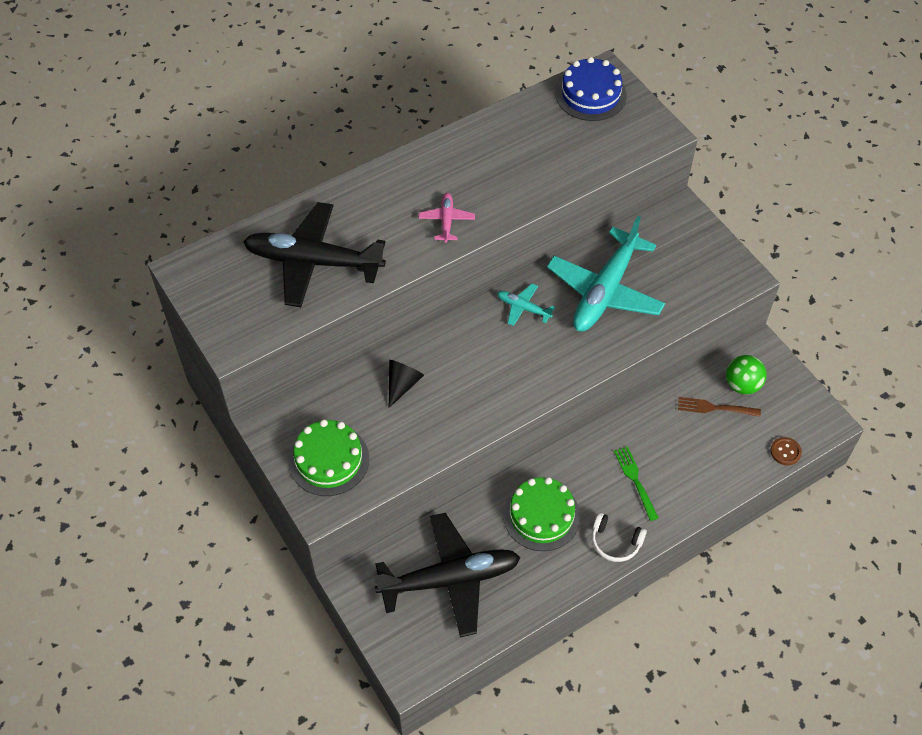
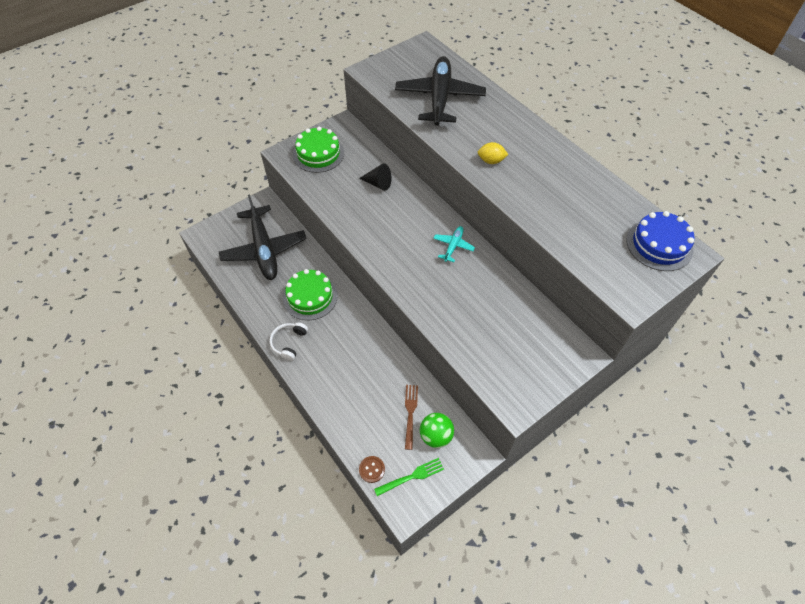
camera: 85 degrees right, 0 degrees up
pink plane [419,193,475,243] -> yellow lemon [478,142,508,164]
turquoise plane [547,216,665,331] -> none
green fork [614,446,658,521] -> green fork moved to [374,458,444,496]

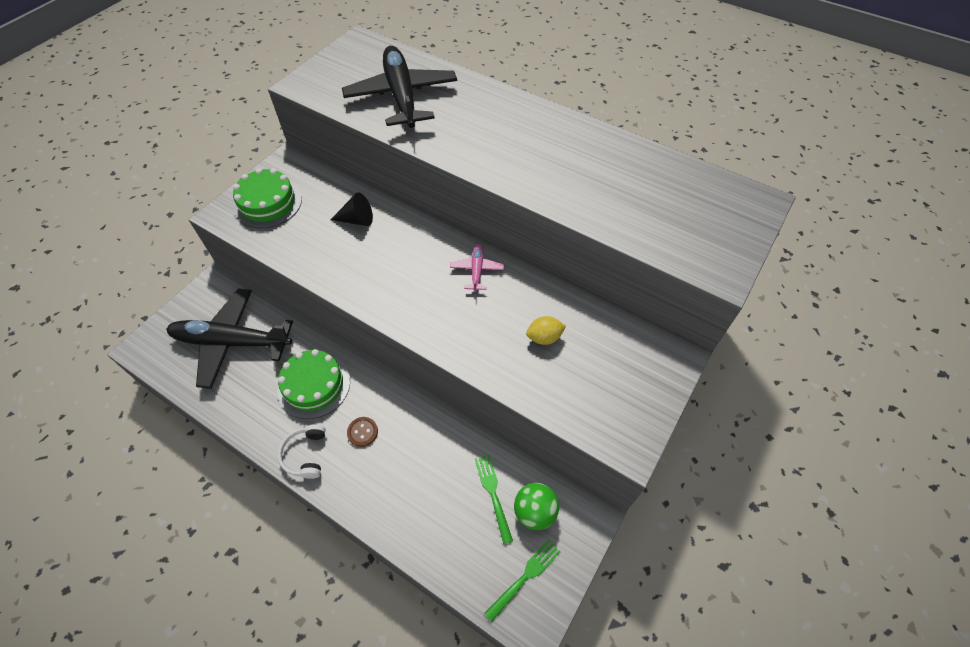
camera: 20 degrees left, 0 degrees up
black plane [219,194,306,280] -> black plane turned 135 degrees clockwise [166,289,293,389]
brown button [359,456,385,483] -> brown button moved to [347,417,378,447]
brown fork [405,385,418,450] -> green fork [475,455,513,544]
turquoise plane [433,226,475,262] -> pink plane [450,244,504,292]
yellow lemon [478,142,508,164] -> yellow lemon moved to [526,316,566,345]
blue cake [626,211,695,271] -> none

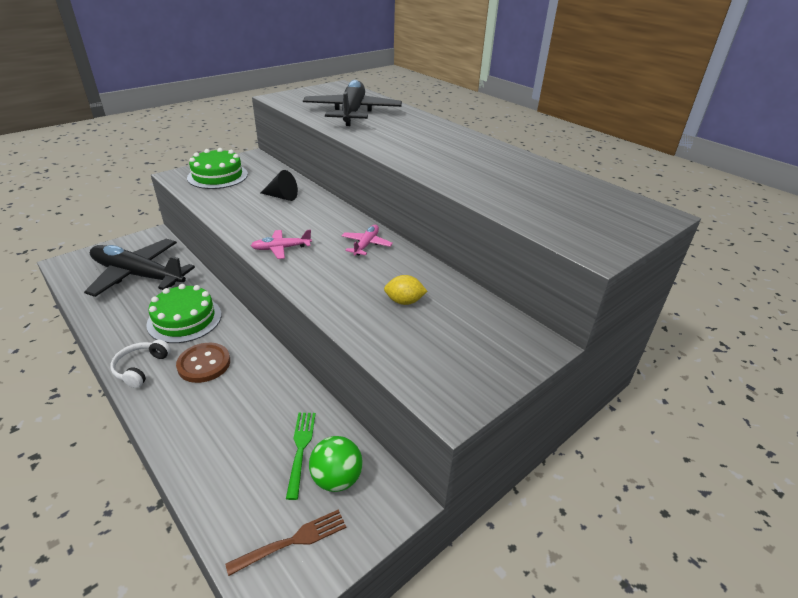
camera: 15 degrees right, 20 degrees down
brown button [347,417,378,447] -> brown button [176,343,230,383], size x1.61
green fork [484,539,561,622] -> brown fork [225,509,346,576]
none -> pink plane [251,230,312,259]

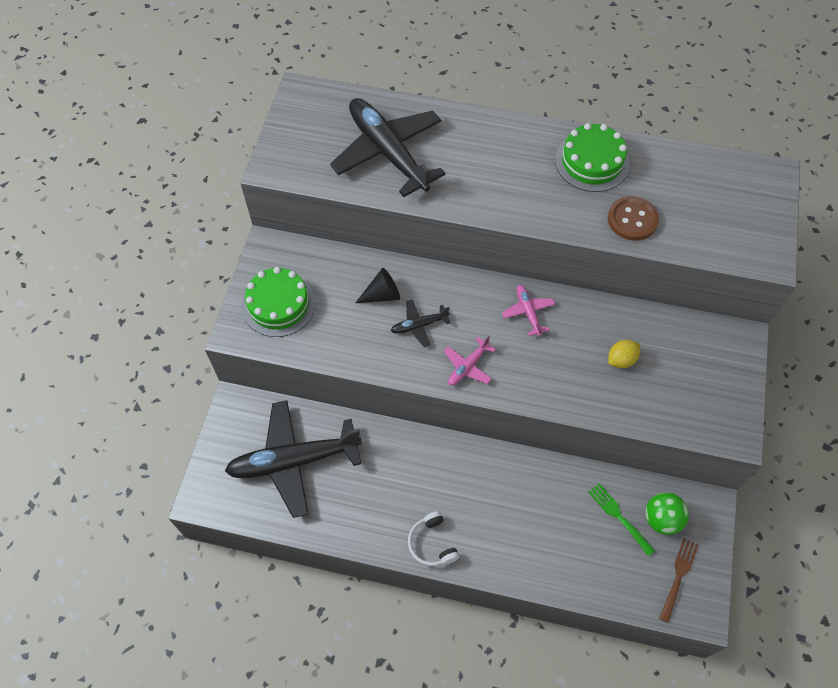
camera: 35 degrees left, 25 degrees up
green cake [146,284,221,343] -> green cake moved to [555,123,629,192]
brown button [176,343,230,383] -> brown button moved to [608,196,659,241]
none -> black plane [391,300,450,347]

